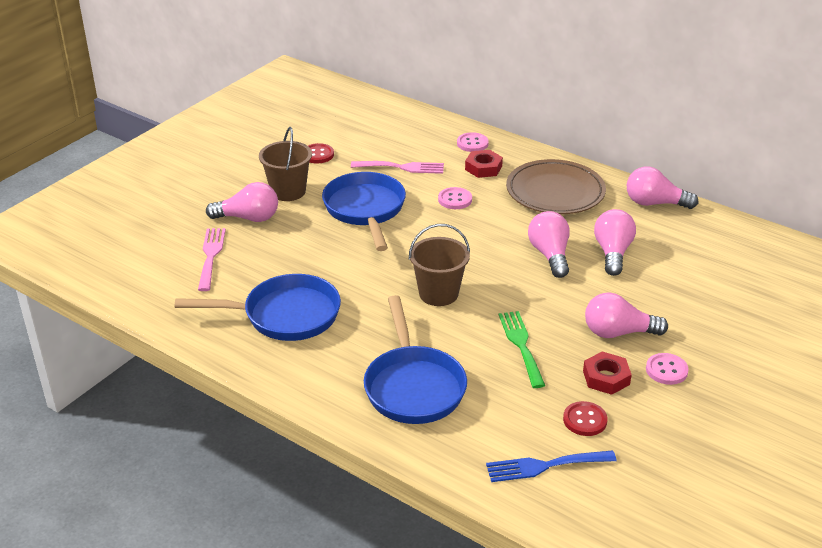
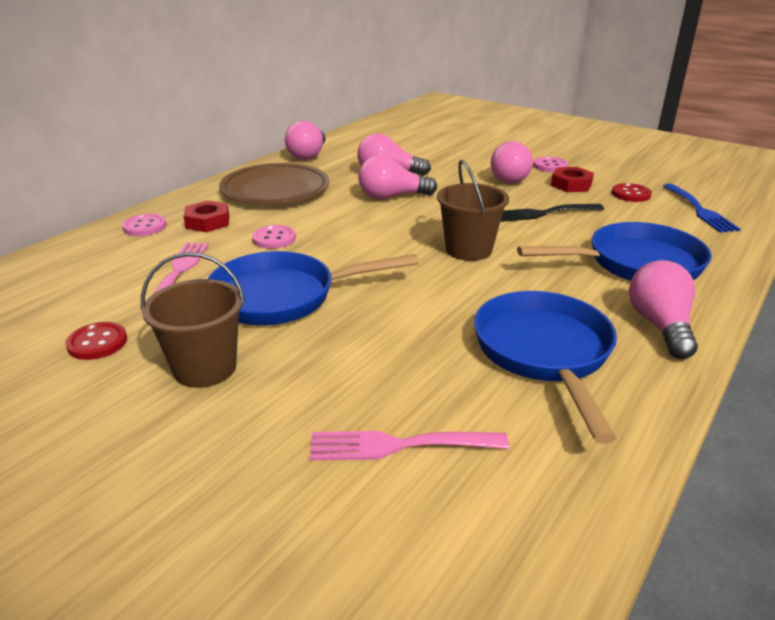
camera: 90 degrees left, 5 degrees down
pink light bulb [206,182,278,222] -> pink light bulb moved to [629,260,698,359]
green fork [499,311,545,388] -> black fork [501,204,604,222]

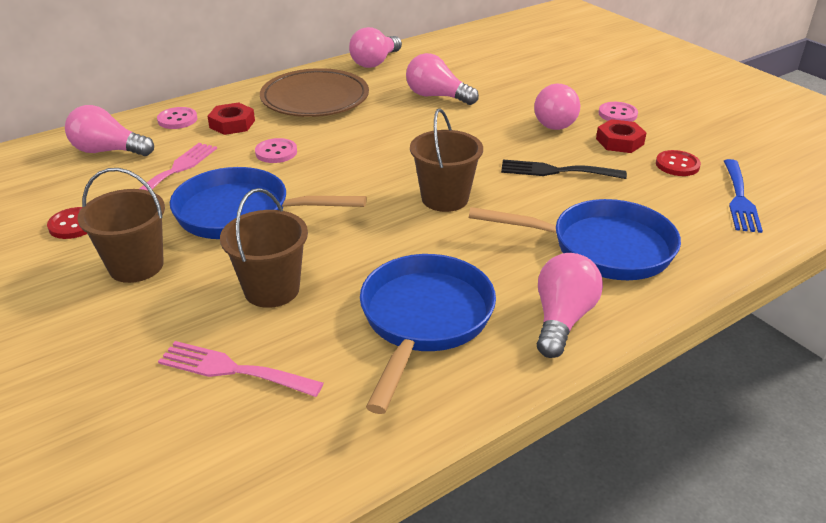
camera: 20 degrees right, 5 degrees up
pink light bulb [358,155,437,200] -> pink light bulb moved to [65,105,154,156]
none -> brown bucket [220,188,308,308]

